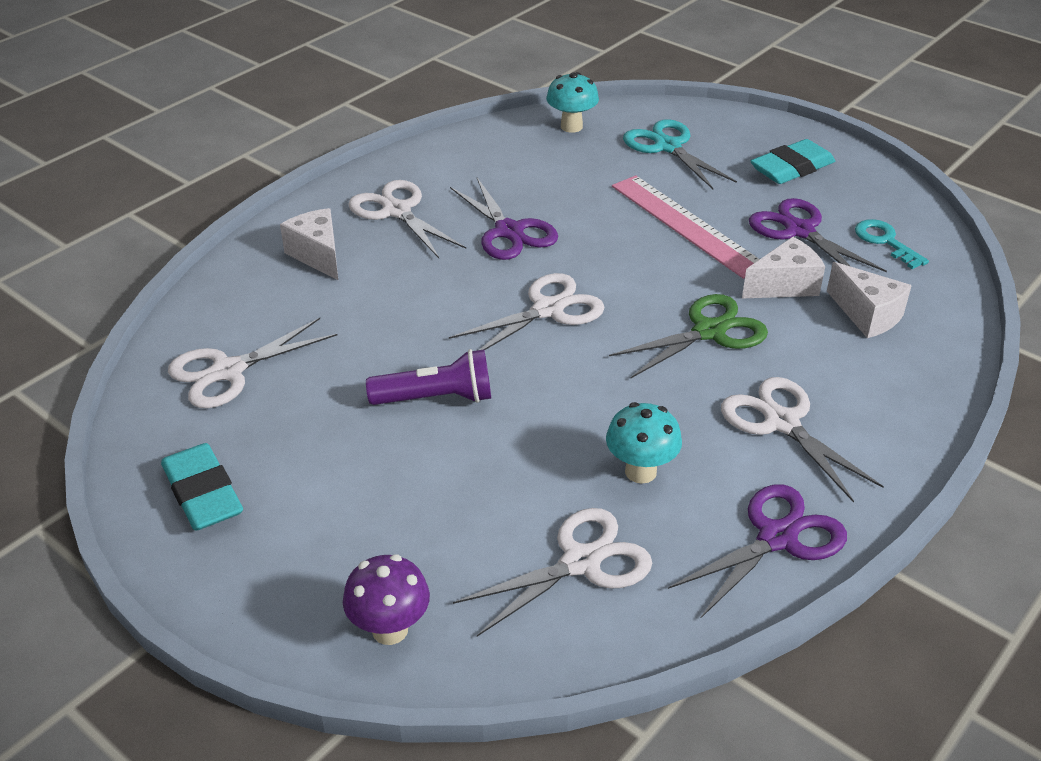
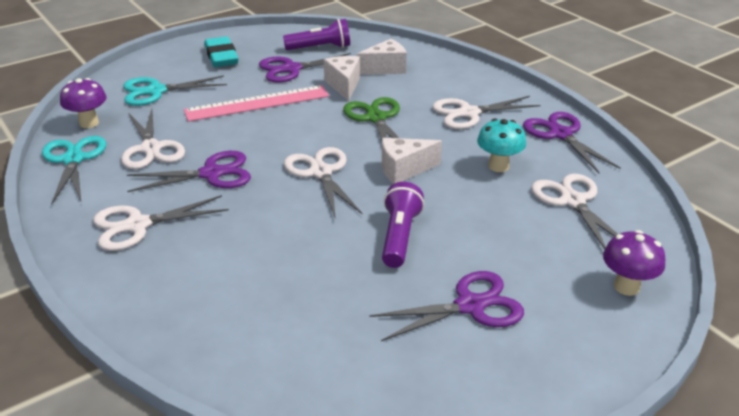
camera: 75 degrees left, 5 degrees down
turquoise eraser [161,443,243,531] -> none
white scissors [168,318,337,408] -> white scissors moved to [121,109,185,169]
white cheese [280,208,338,280] -> white cheese moved to [382,138,442,184]
turquoise mushroom [546,72,599,133] -> purple mushroom [60,78,107,128]
turquoise key [855,219,929,269] -> purple flashlight [283,19,350,50]
none -> turquoise scissors [42,136,106,205]
none -> purple scissors [369,271,524,341]

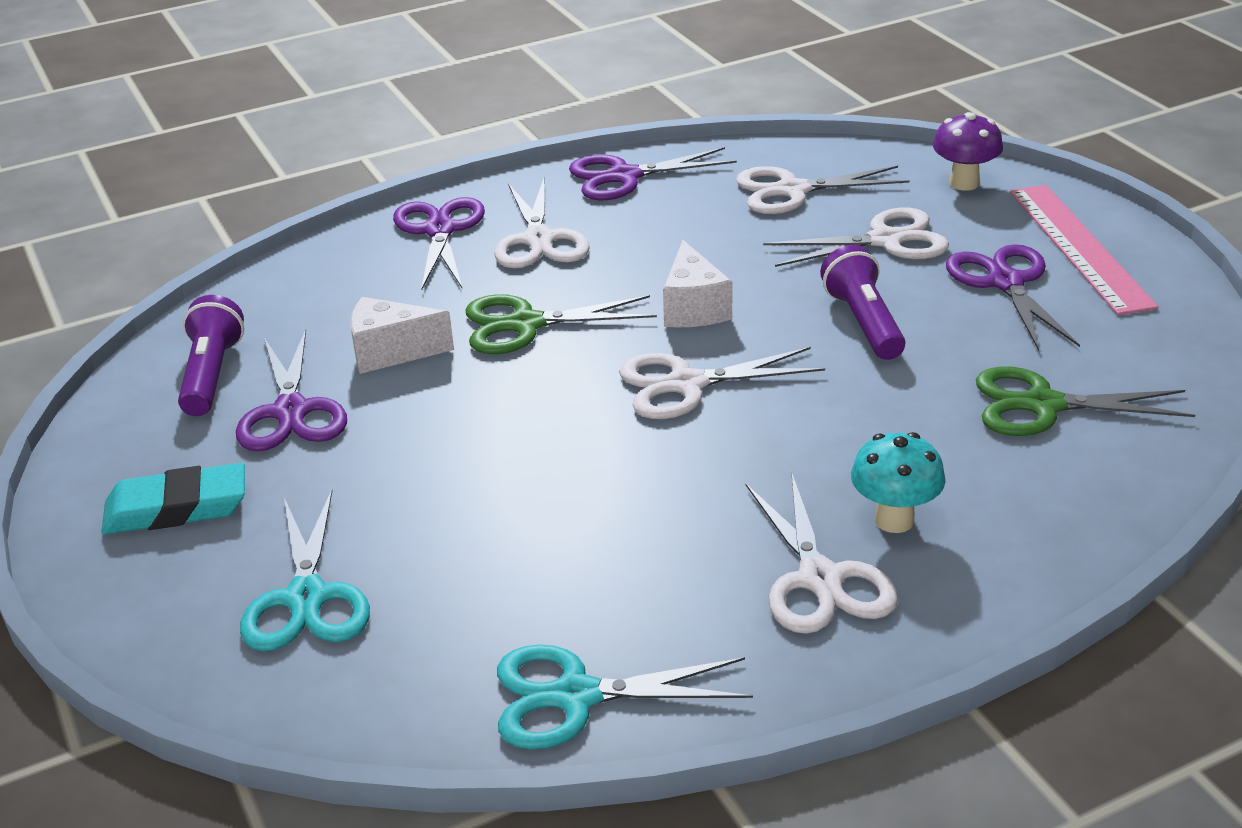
camera: 80 degrees left, 0 degrees up
purple mushroom [60,78,107,128] -> none
white scissors [121,109,185,169] -> white scissors moved to [763,207,949,267]
purple scissors [127,151,251,192] -> purple scissors moved to [393,197,485,290]
pink ruler [184,85,329,122] -> pink ruler moved to [1010,185,1158,315]
white cheese [357,39,407,75] -> none
purple flashlight [382,182,424,268] -> purple flashlight turned 60 degrees clockwise [820,245,905,360]
turquoise mushroom [477,118,526,172] -> turquoise mushroom moved to [851,432,945,533]
none -> green scissors [976,366,1195,436]

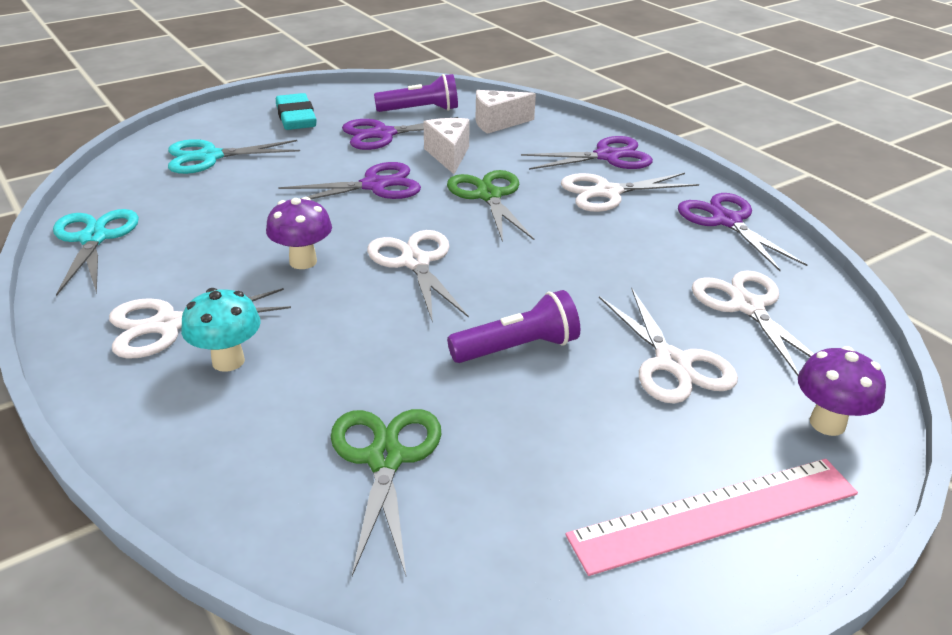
camera: 80 degrees right, 0 degrees up
white cheese [663,240,732,327] -> white cheese moved to [475,90,536,134]
purple scissors [946,244,1080,351] -> purple scissors moved to [278,162,421,199]
none -> purple mushroom [266,197,332,269]

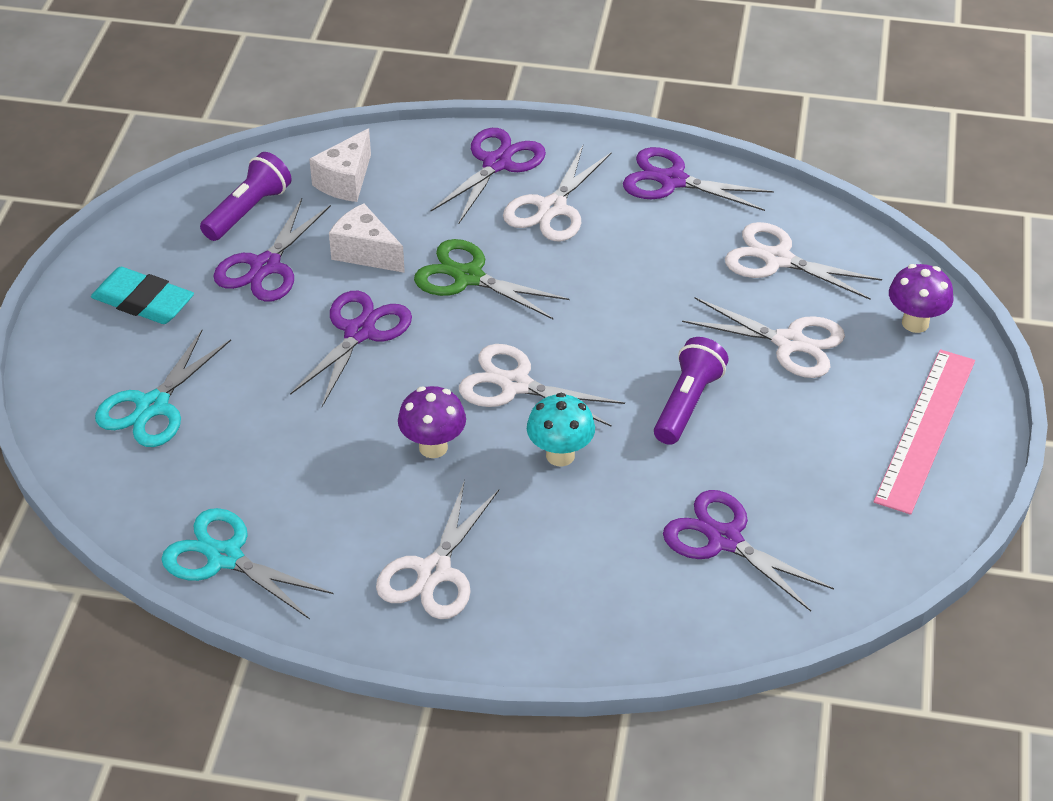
camera: 45 degrees left, 10 degrees up
turquoise mushroom [181,288,261,372] -> turquoise mushroom moved to [527,393,595,466]
green scissors [331,409,441,576] -> purple scissors [663,490,834,611]

